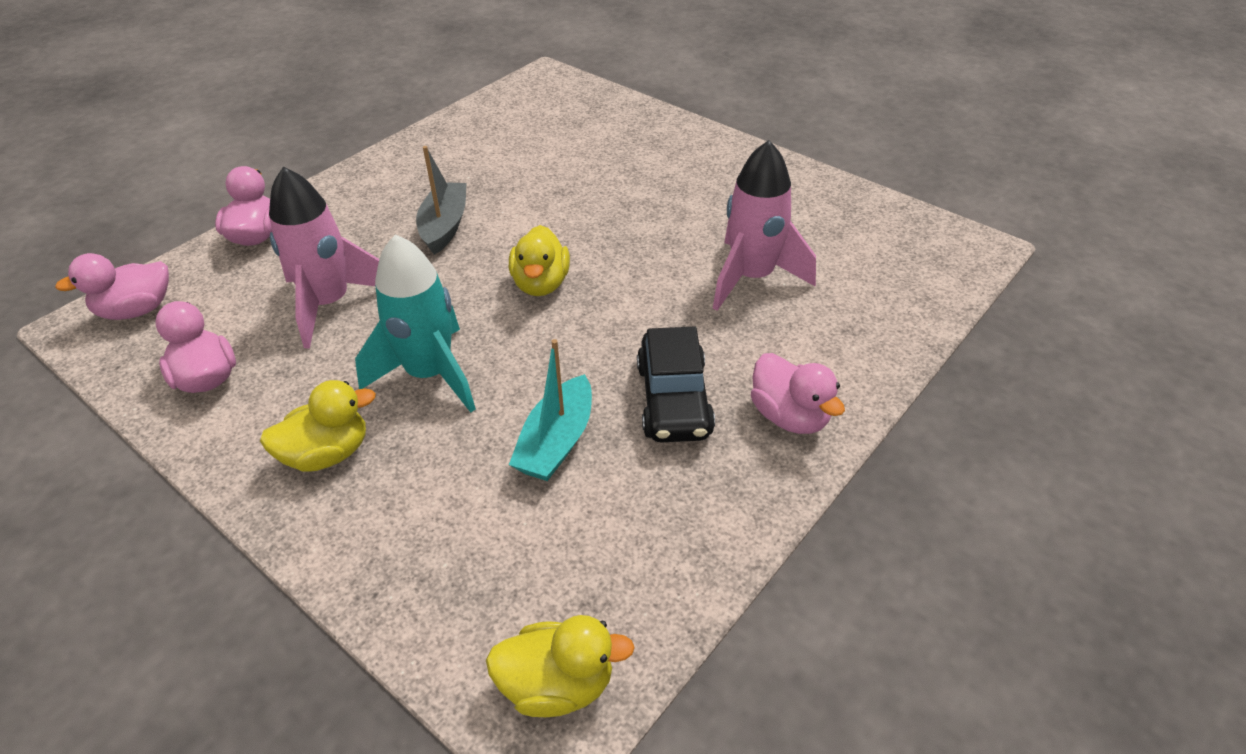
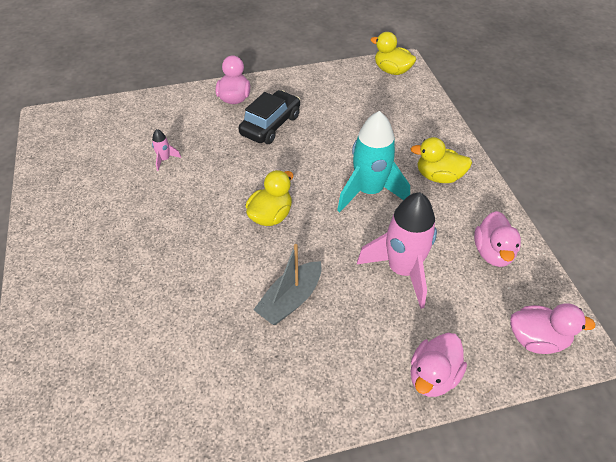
camera: 145 degrees left, 5 degrees up
turquoise boat [509,339,592,481] -> none
pink rocket [713,140,816,311] -> pink rocket [152,129,181,171], size x0.41

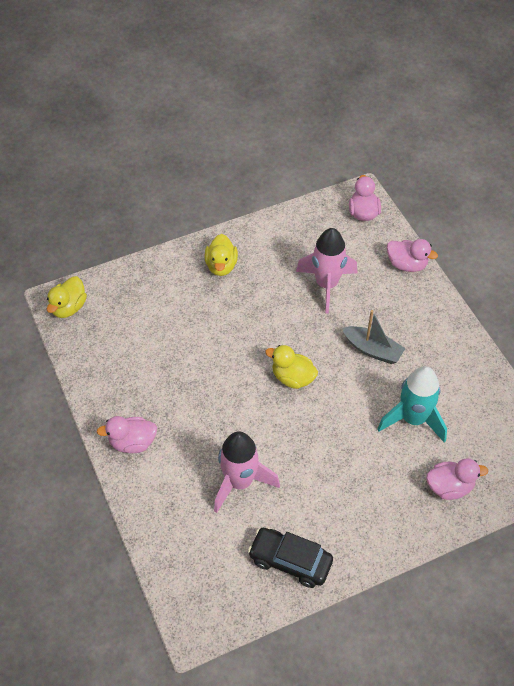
camera: 100 degrees left, 5 degrees up
pink rocket [152,129,181,171] -> pink rocket [214,431,280,513], size x2.41
black car [239,90,300,144] -> black car moved to [248,528,333,588]
turquoise rocket [337,111,410,212] -> turquoise rocket moved to [378,366,447,442]
pink duck [474,211,521,267] -> pink duck moved to [426,459,488,500]

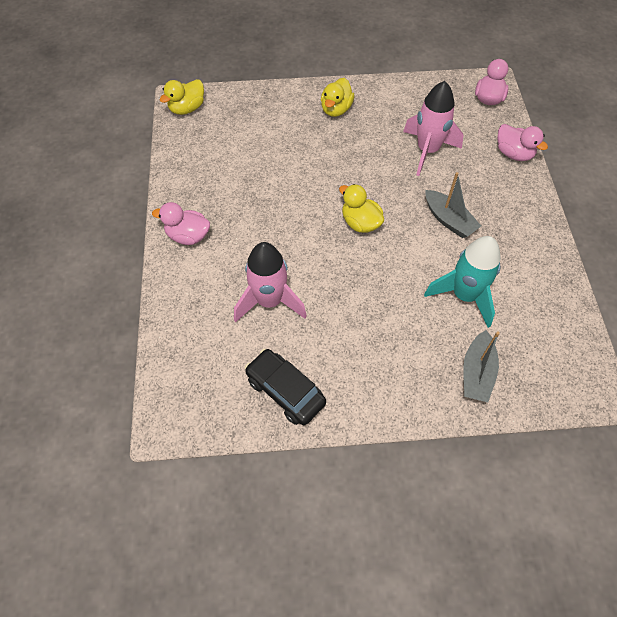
camera: 20 degrees right, 5 degrees up
pink duck [426,459,488,500] -> grey boat [463,330,500,402]

